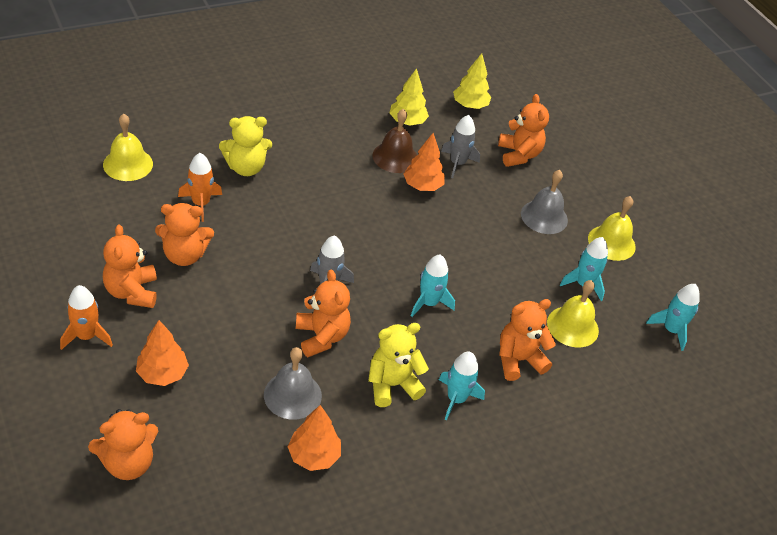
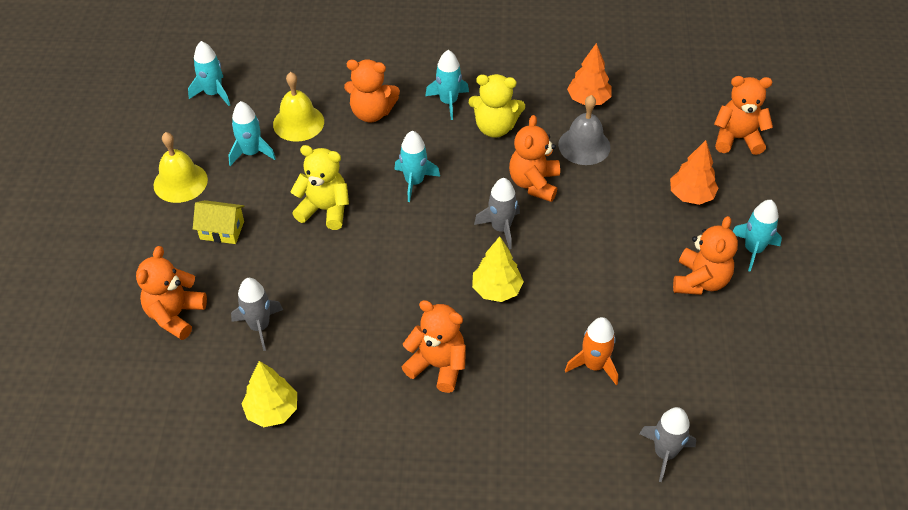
camera: 145 degrees left, 5 degrees up
orange rocket [60,285,113,350] -> turquoise rocket [733,200,782,271]
yellow bell [103,114,153,181] -> grey rocket [639,407,696,482]
orange teddy bear [155,203,214,266] -> orange teddy bear moved to [402,300,466,393]
yellow teddy bear [219,116,272,176] -> yellow teddy bear moved to [290,145,349,230]
brown bell [372,109,417,173] -> none
orange tree [404,133,445,191] -> none
yellow tree [453,53,491,109] -> yellow tree moved to [472,236,524,302]
grey bell [521,170,568,234] -> yellow house [193,200,244,244]

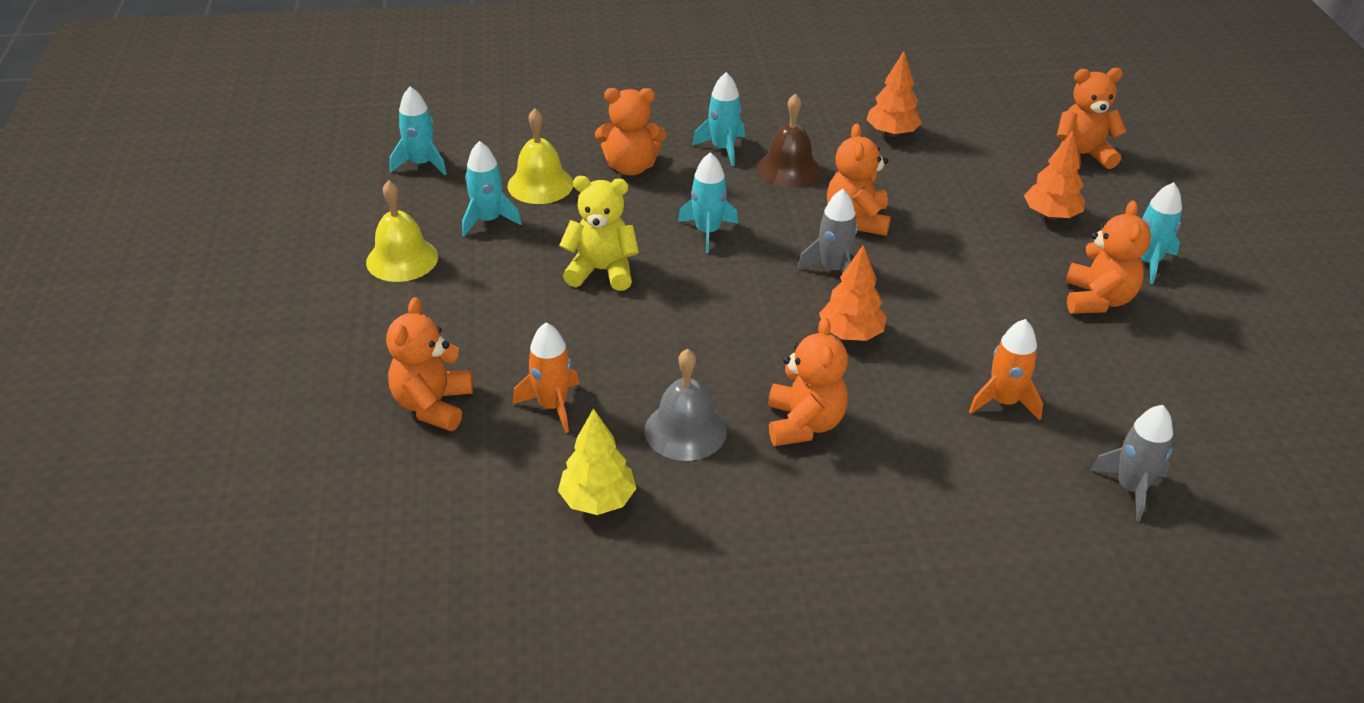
camera: 10 degrees left, 10 degrees down
yellow house [193,200,244,244] -> none
grey rocket [231,278,283,351] -> orange rocket [513,323,579,433]
orange teddy bear [402,300,466,393] -> orange teddy bear turned 75 degrees clockwise [768,317,848,446]
yellow teddy bear [469,74,525,138] -> brown bell [757,93,821,188]
yellow tree [472,236,524,302] -> orange tree [819,245,887,341]
grey bell [558,95,611,165] -> grey bell moved to [645,349,727,461]

